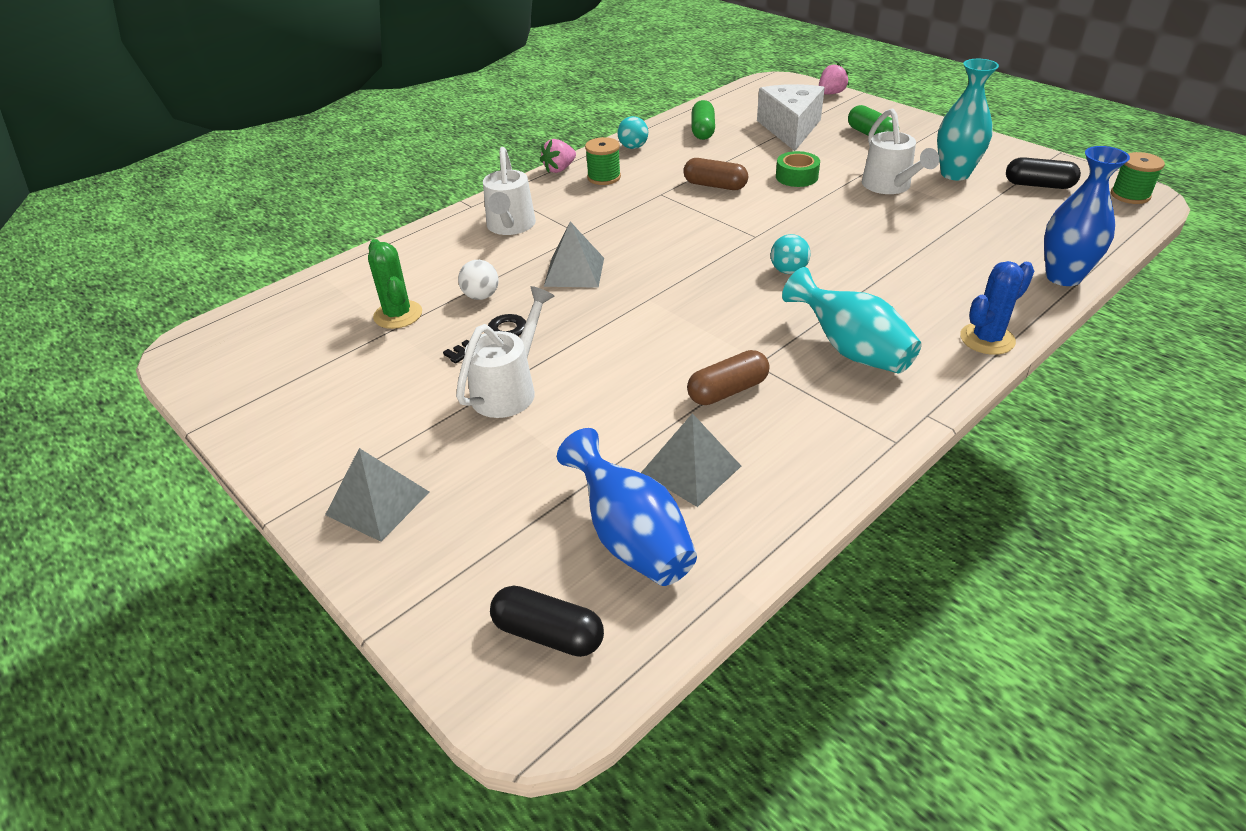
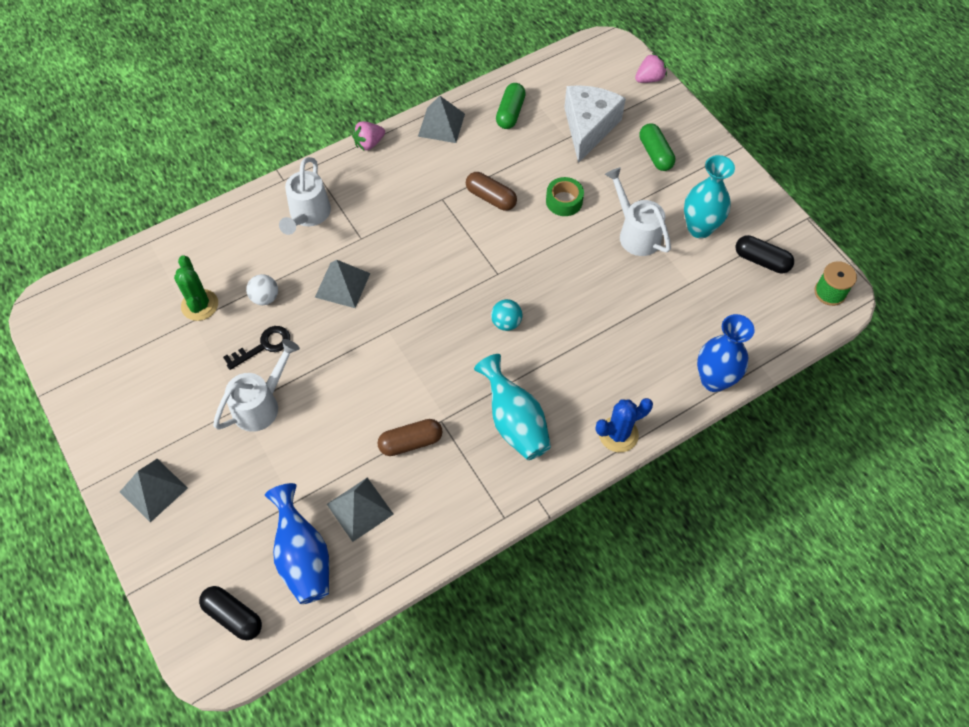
camera: 10 degrees right, 20 degrees up
green spool [585,137,621,185] -> none
turquoise ball [617,116,648,149] -> grey pyramid [418,96,465,143]
white watering can [862,108,940,194] -> white watering can turned 150 degrees clockwise [605,167,671,256]

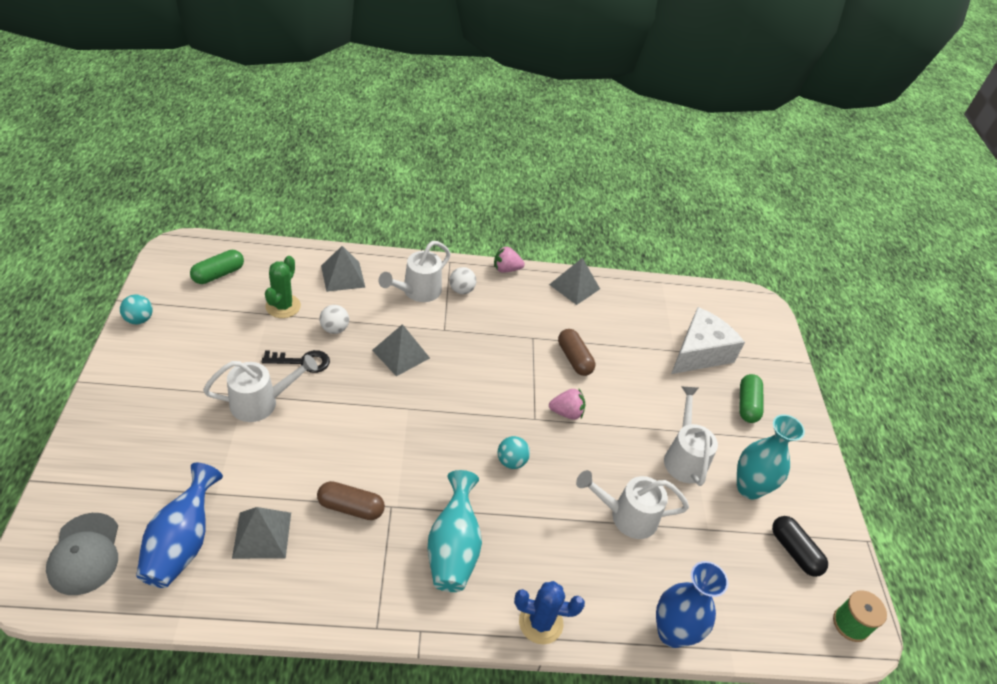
camera: 25 degrees right, 15 degrees down
grey pyramid [120,459,188,522] -> grey pyramid moved to [321,246,365,292]
black capsule [199,586,262,640] -> grey cap [46,513,118,595]
green capsule [496,83,526,129] -> green capsule moved to [190,250,244,284]
green tape [546,177,584,216] -> none
pink strawberry [635,53,667,83] -> pink strawberry moved to [549,389,585,420]
none -> turquoise ball [120,295,153,324]
none -> white ball [449,267,476,294]
none -> white watering can [576,470,689,539]

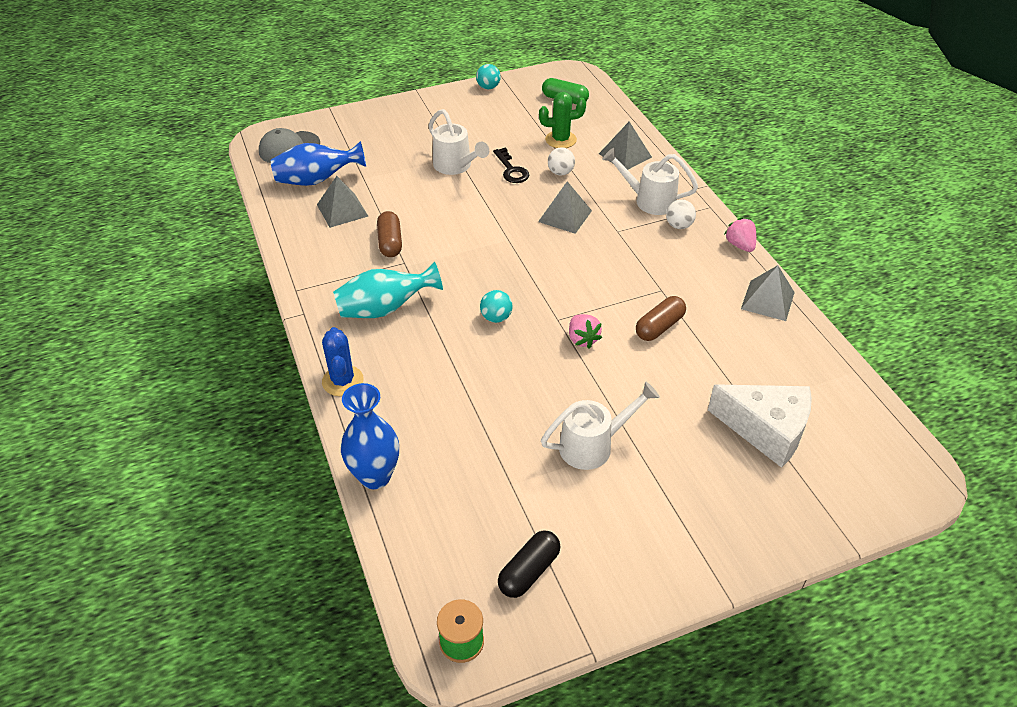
camera: 75 degrees right, 0 degrees up
white watering can [576,470,689,539] -> none
turquoise vase [737,414,805,499] -> none
green capsule [739,374,763,423] -> none

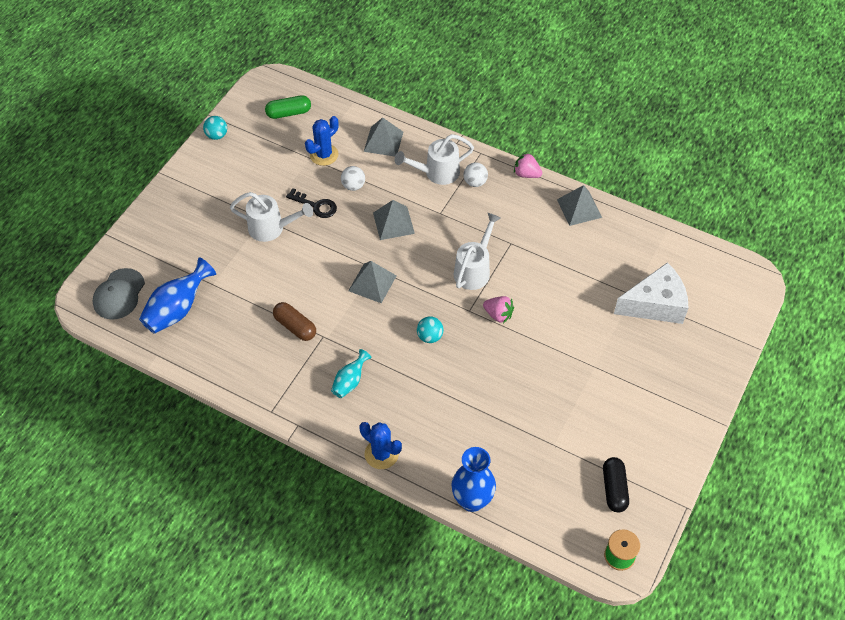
camera: 40 degrees left, 10 degrees up
grey pyramid [317,176,368,228] -> grey pyramid moved to [348,261,397,303]
turquoise vase [333,261,443,318] -> turquoise vase [331,349,372,398], size x0.58
green cactus [539,92,586,148] -> blue cactus [305,116,339,166]
white watering can [541,381,660,470] -> white watering can moved to [454,213,501,290]
brown capsule [636,296,686,341] -> none

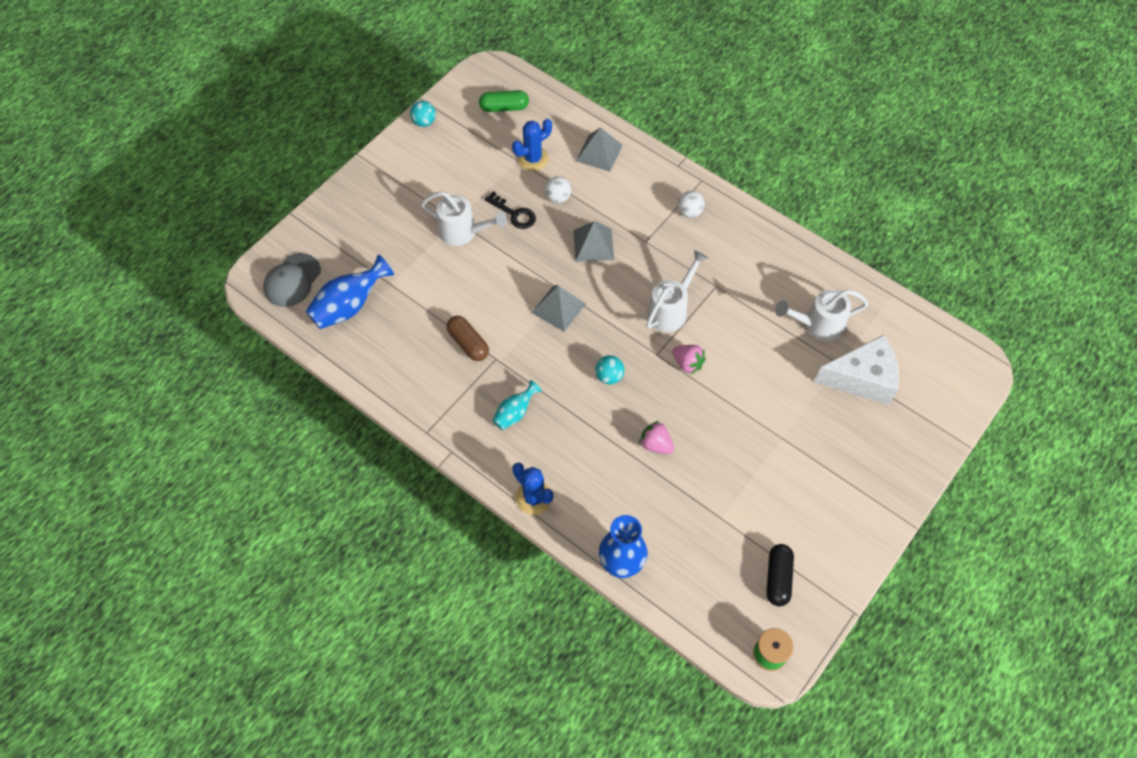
camera: 10 degrees right, 5 degrees up
white watering can [395,134,474,185] -> white watering can moved to [775,289,868,342]
pink strawberry [514,152,542,178] -> pink strawberry moved to [639,421,674,454]
grey pyramid [557,185,602,226] -> none

